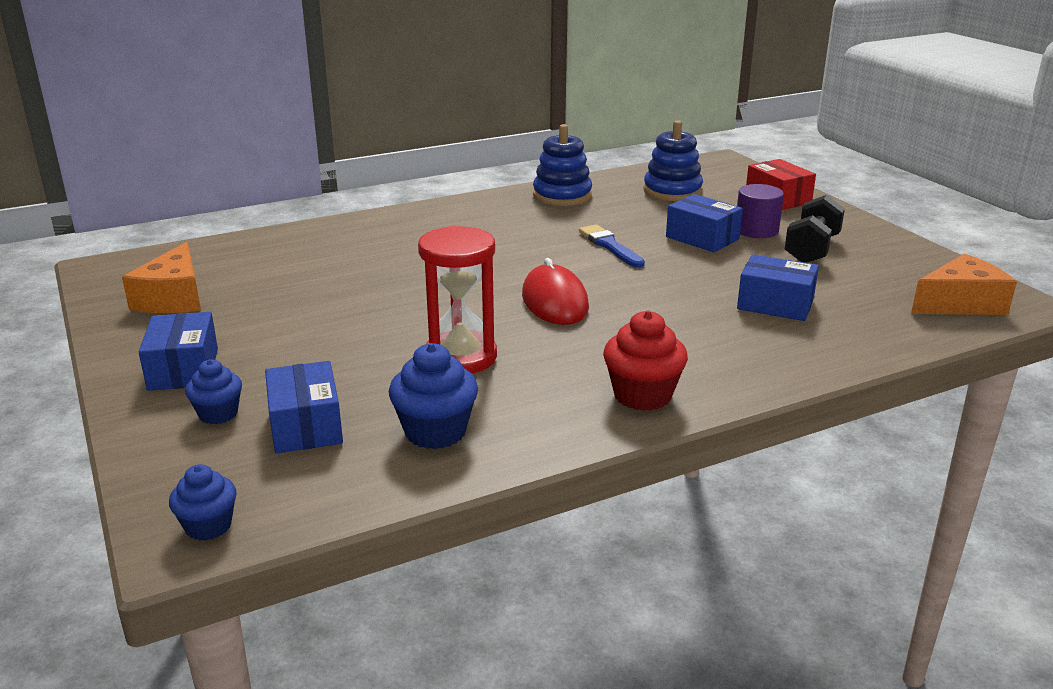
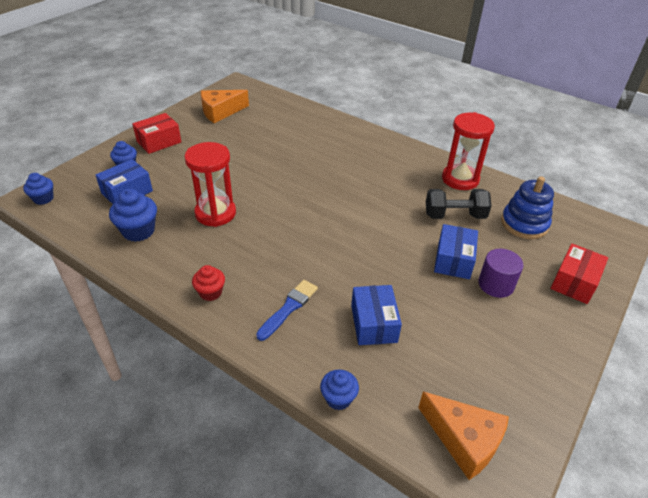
camera: 60 degrees right, 15 degrees up
blue box [139,312,218,391] -> red box [132,113,181,154]
red mouse [522,258,589,325] -> none
blue stacking toy [533,124,592,206] -> red hourglass [442,112,495,190]
blue brush [579,225,645,268] -> blue brush moved to [256,280,318,341]
red cupcake [603,310,688,411] -> red cupcake [192,265,225,301], size x0.64
black dumbbell [785,195,845,263] -> black dumbbell moved to [426,189,492,219]
none -> blue cupcake [320,369,359,410]

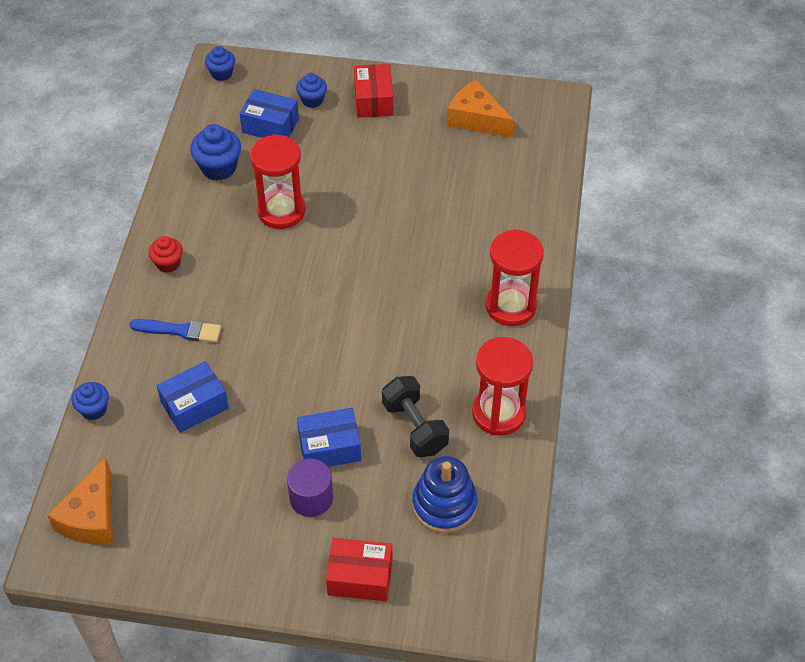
camera: 65 degrees right, 10 degrees up
red box [132,113,181,154] -> red box turned 60 degrees clockwise [354,64,393,118]
none -> red hourglass [486,229,544,326]

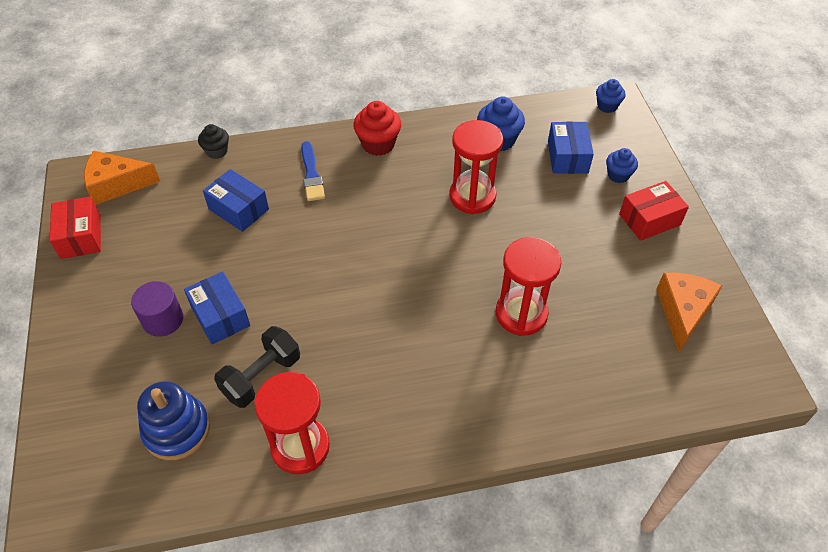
camera: 70 degrees right, 0 degrees up
blue cupcake [72,382,109,420] -> black cupcake [198,124,229,159]
red cupcake [149,236,183,273] -> red cupcake [353,101,401,156], size x1.56
red box [326,538,393,601] -> red box moved to [49,197,101,259]
red hourglass [486,229,544,326] -> red hourglass moved to [496,237,561,336]

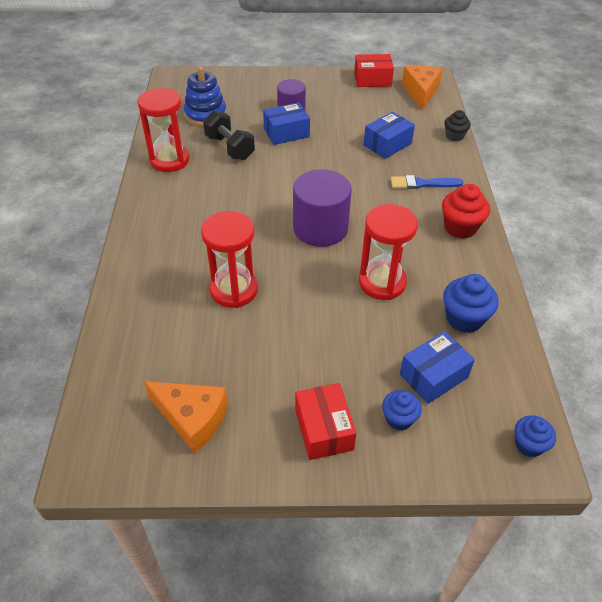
camera: 100 degrees right, 5 degrees down
blue box [548,121,594,174] -> blue box turned 45 degrees counterclockwise [400,331,475,404]
none -> purple cylinder [293,169,352,247]

